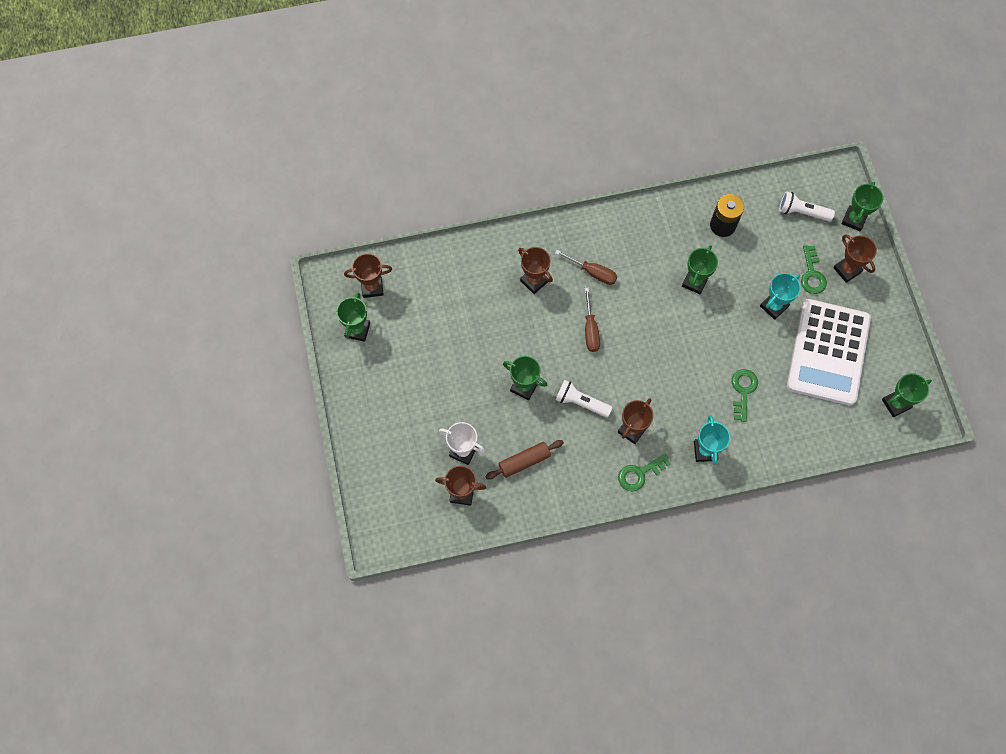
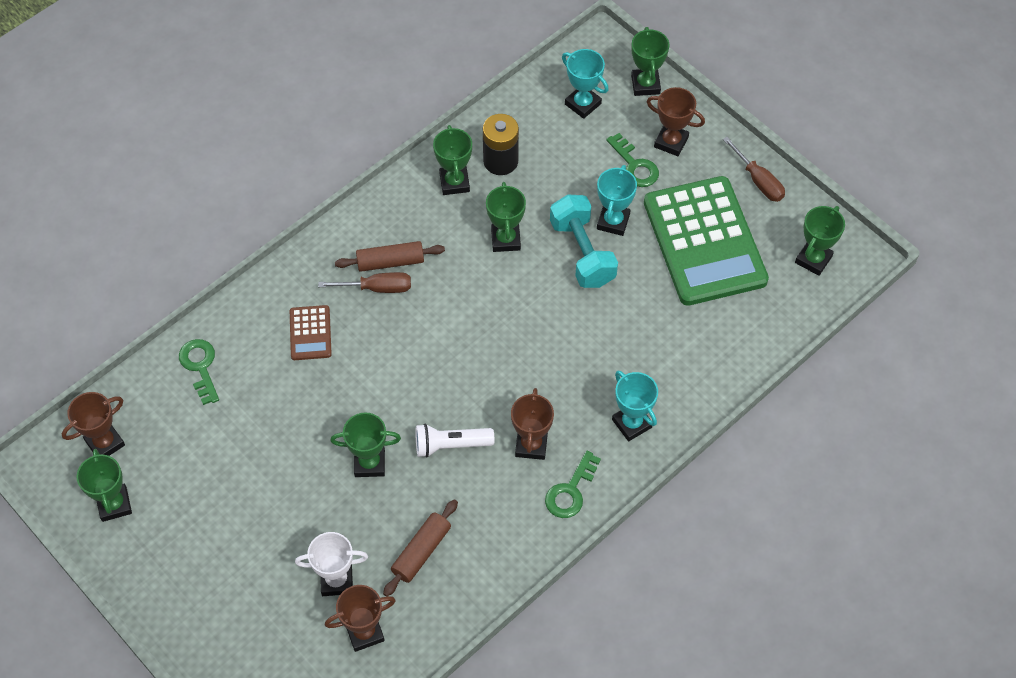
camera: 30 degrees left, 10 degrees down
brown trophy [518,247,553,294] -> brown calculator [290,305,332,360]
brown screwdriver [584,288,600,352] -> brown screwdriver moved to [723,137,785,202]
green key [732,369,758,422] -> green key moved to [179,339,219,405]
white flashlight [779,191,835,221] -> turquoise trophy [562,49,609,119]
white calculator [787,299,871,406] -> green calculator [644,176,769,306]
none -> brown rolling pin [335,241,445,272]
none -> green trophy [433,125,472,195]
none -> turquoise dumbbell [550,195,618,288]

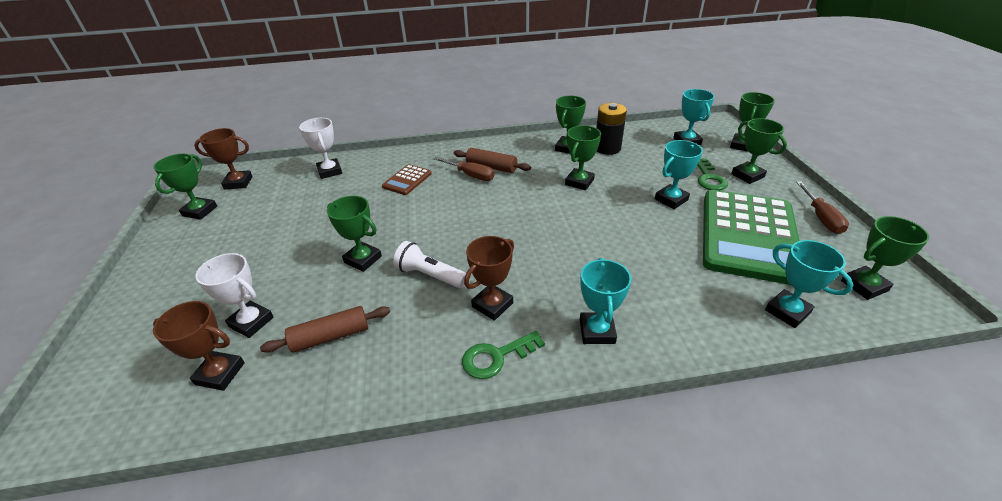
camera: 35 degrees right, 20 degrees down
green key [179,339,219,405] -> white trophy [299,118,342,179]
turquoise dumbbell [550,195,618,288] -> none
brown trophy [647,87,705,156] -> green trophy [731,118,787,184]
none -> turquoise trophy [765,240,853,328]

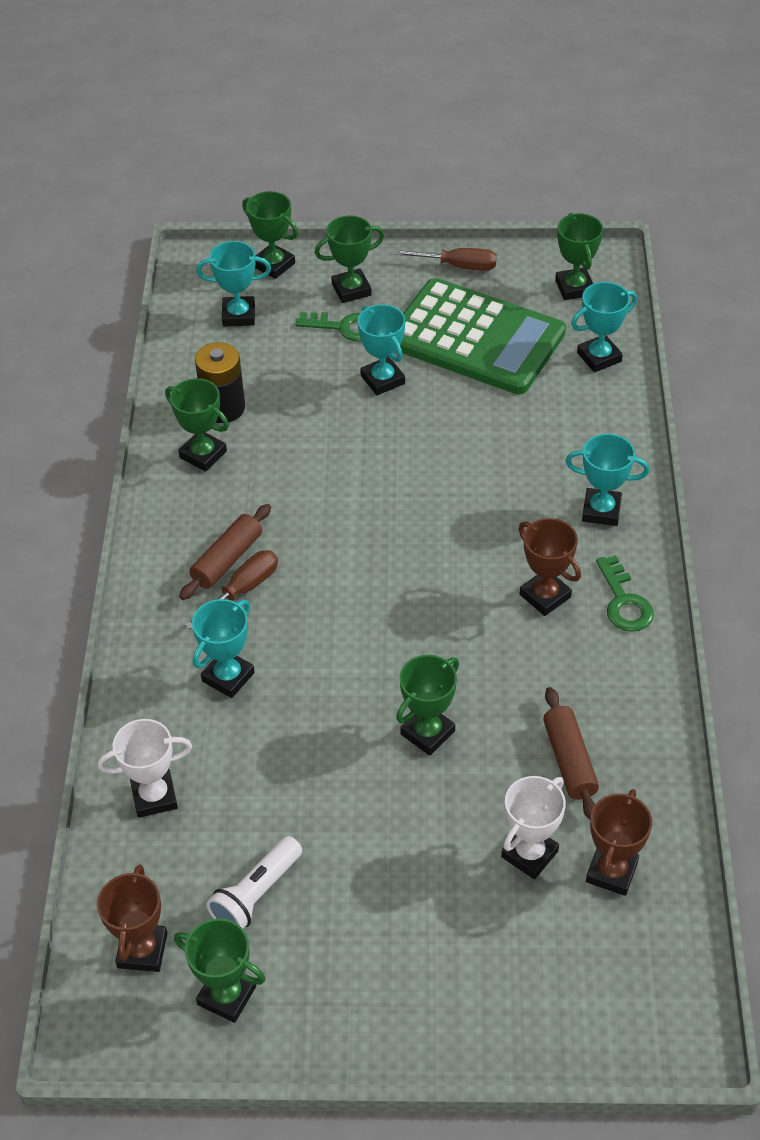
camera: 80 degrees left, 10 degrees up
brown calculator [382,164,432,195] -> turquoise trophy [192,599,255,698]
white flashlight [393,241,466,288] -> white flashlight moved to [207,836,302,929]
green trophy [565,125,601,190] -> none

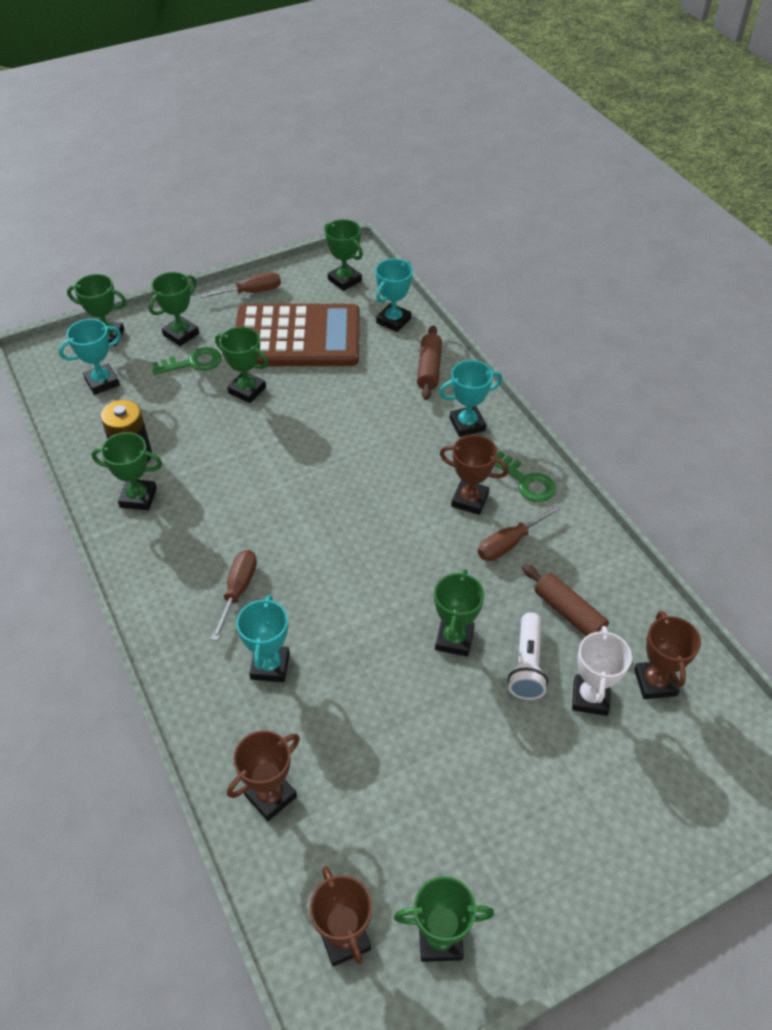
camera: 30 degrees left, 0 degrees up
white trophy [98,719,192,818] -> brown trophy [227,730,300,821]
brown rolling pin [179,504,271,600] -> brown rolling pin moved to [417,325,442,400]
white flashlight [207,836,302,929] -> white flashlight moved to [508,612,548,700]
turquoise trophy [358,304,405,395] -> green trophy [215,327,268,403]
green calculator [400,278,566,395] -> brown calculator [236,304,360,366]
none -> brown screwdriver [478,505,560,561]

